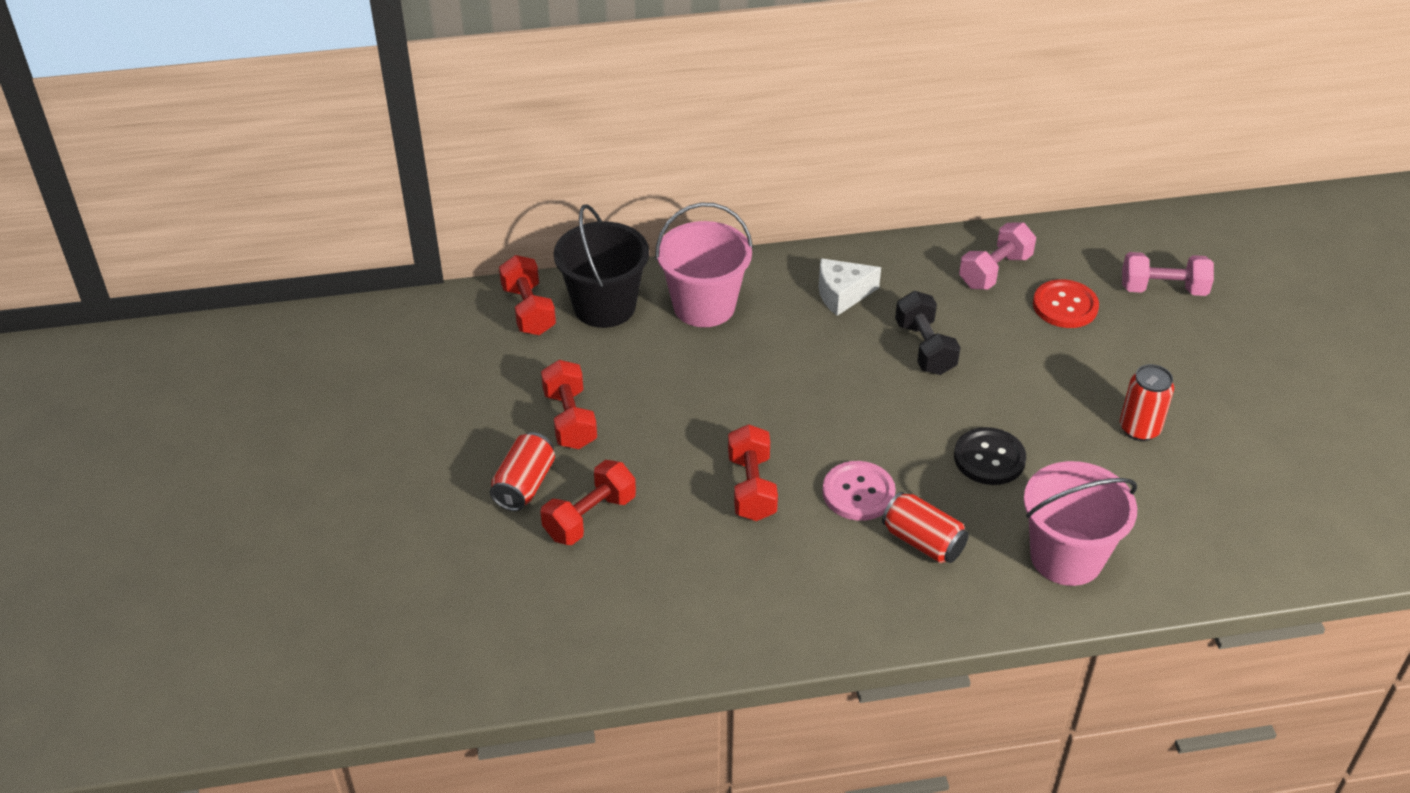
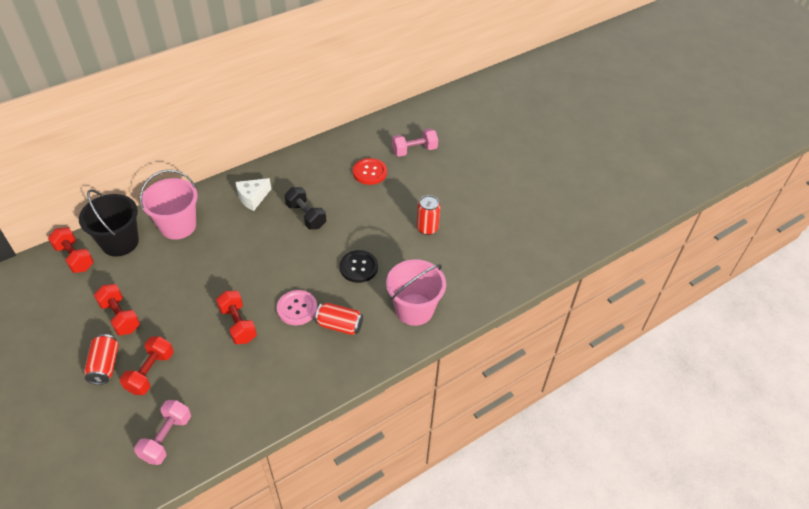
camera: 25 degrees left, 5 degrees up
pink dumbbell [959,223,1036,290] -> pink dumbbell moved to [134,400,191,465]

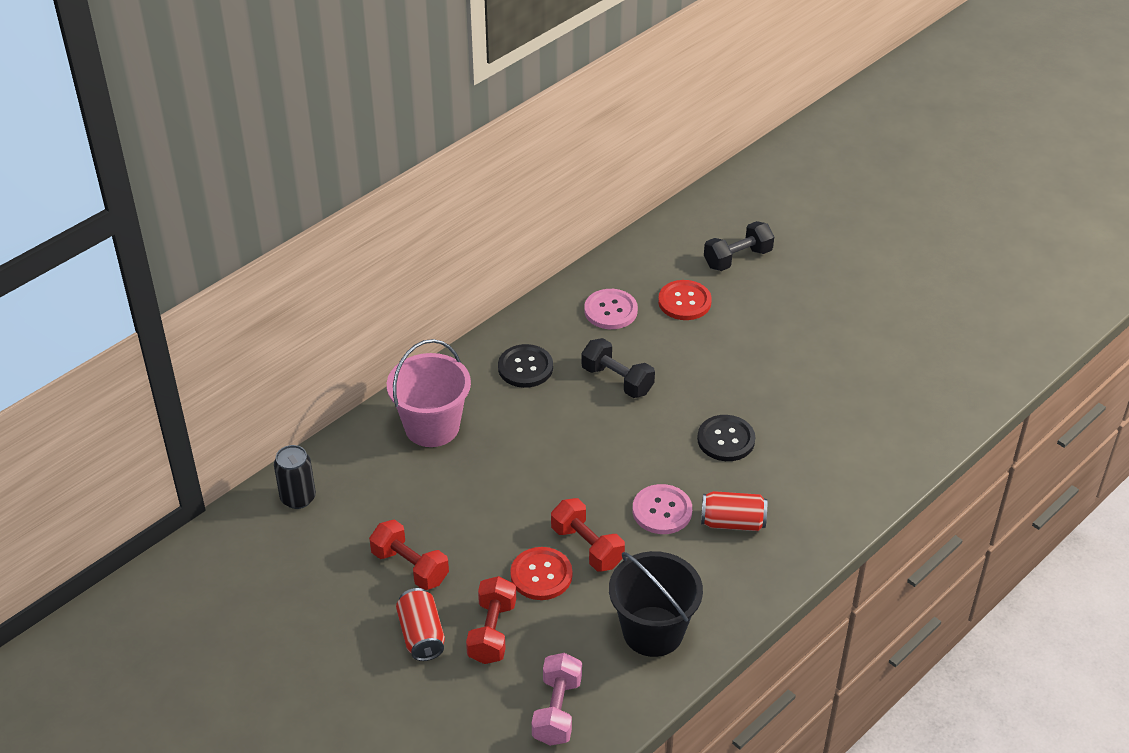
camera: 10 degrees left, 5 degrees down
red dumbbell [48,227,94,273] -> black can [274,445,316,509]
black bucket [79,189,139,257] -> black bucket moved to [609,551,703,657]
white cheese [235,178,271,211] -> black button [498,344,553,388]
pink bucket [386,259,446,326] -> none
pink dumbbell [392,128,438,157] -> black dumbbell [704,221,774,271]
red can [417,195,440,235] -> none
none -> red button [510,547,572,600]
none -> pink button [584,289,638,329]

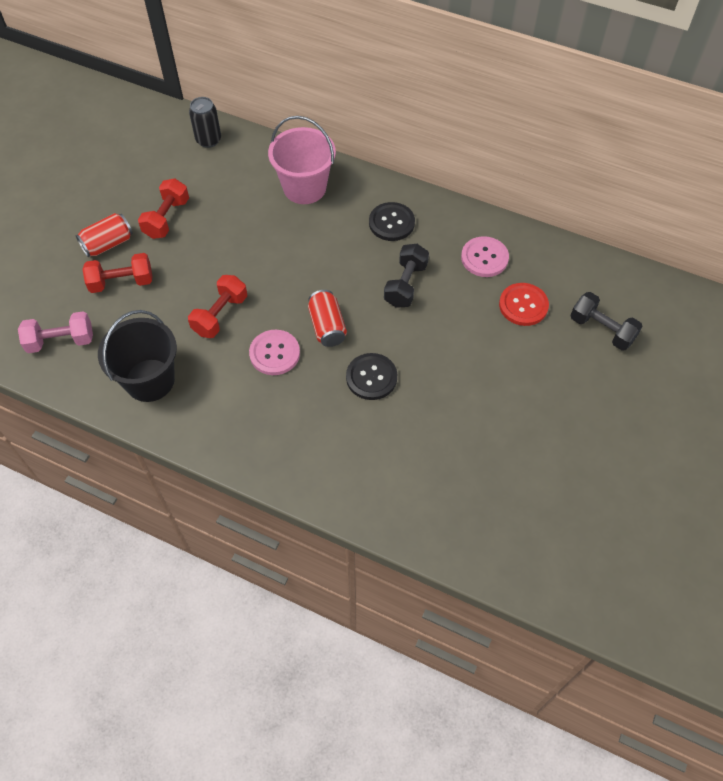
camera: 70 degrees right, 15 degrees up
red button [510,547,572,600] -> none
red can [701,491,767,531] -> red can moved to [308,290,347,347]

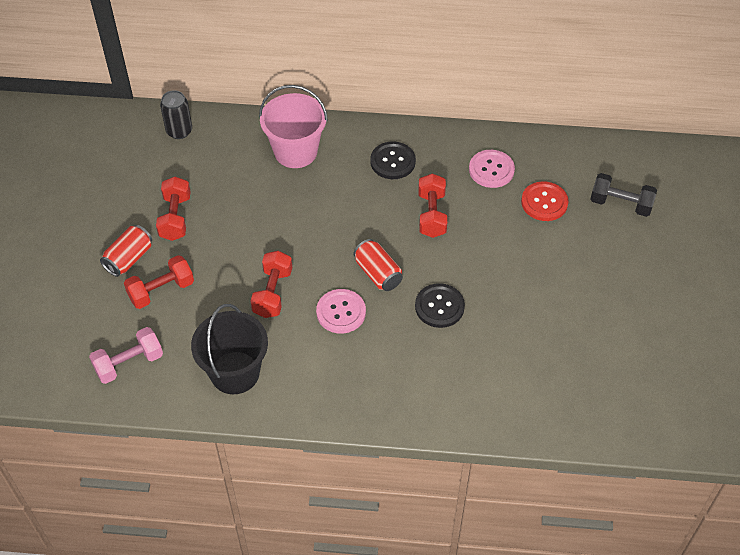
camera: 20 degrees left, 5 degrees down
black dumbbell [384,244,429,308] -> red dumbbell [418,173,447,238]

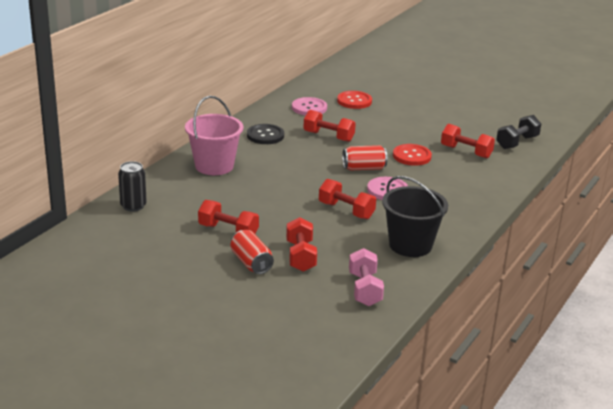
camera: 65 degrees left, 25 degrees down
black button [415,283,465,328] -> red button [393,144,432,166]
black dumbbell [591,173,657,217] -> black dumbbell moved to [496,115,541,149]
none -> red dumbbell [441,124,495,158]

